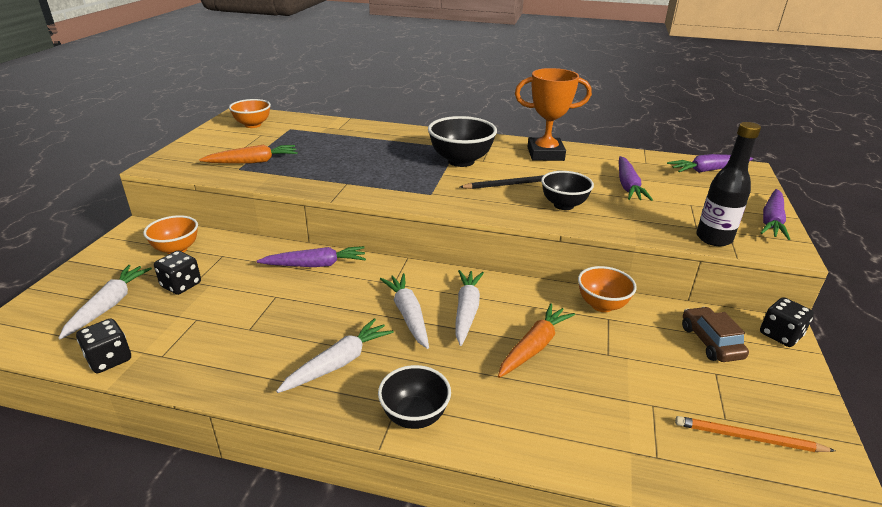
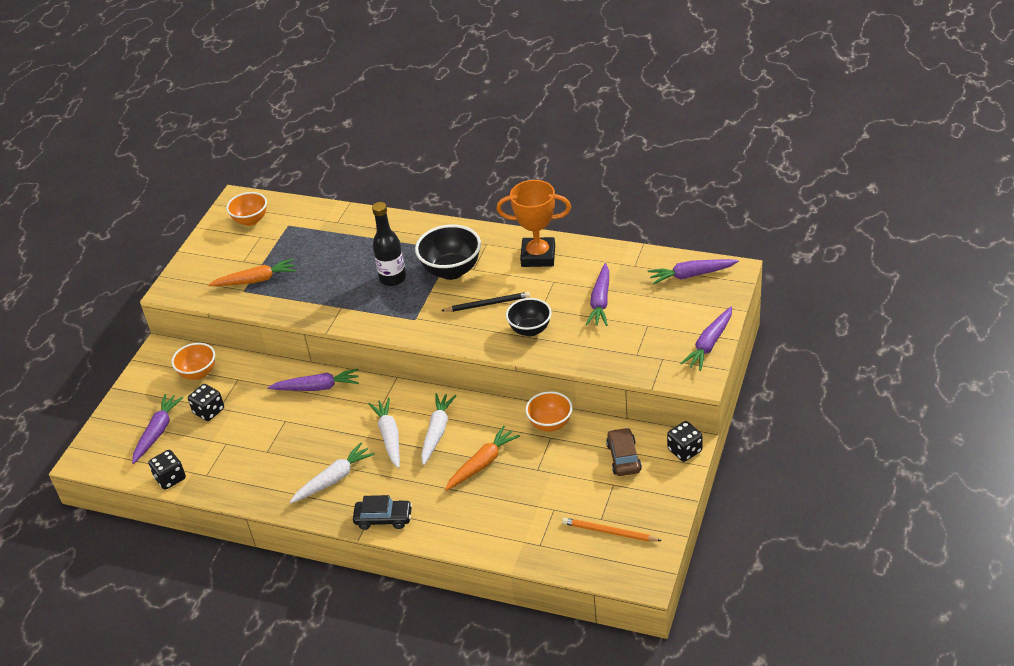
camera: 10 degrees right, 10 degrees up
white carrot [59,265,152,339] -> purple carrot [132,394,184,464]
black bowl [378,365,451,429] -> black car [353,495,412,530]
black bottle [696,122,761,246] -> black bottle moved to [372,202,406,286]

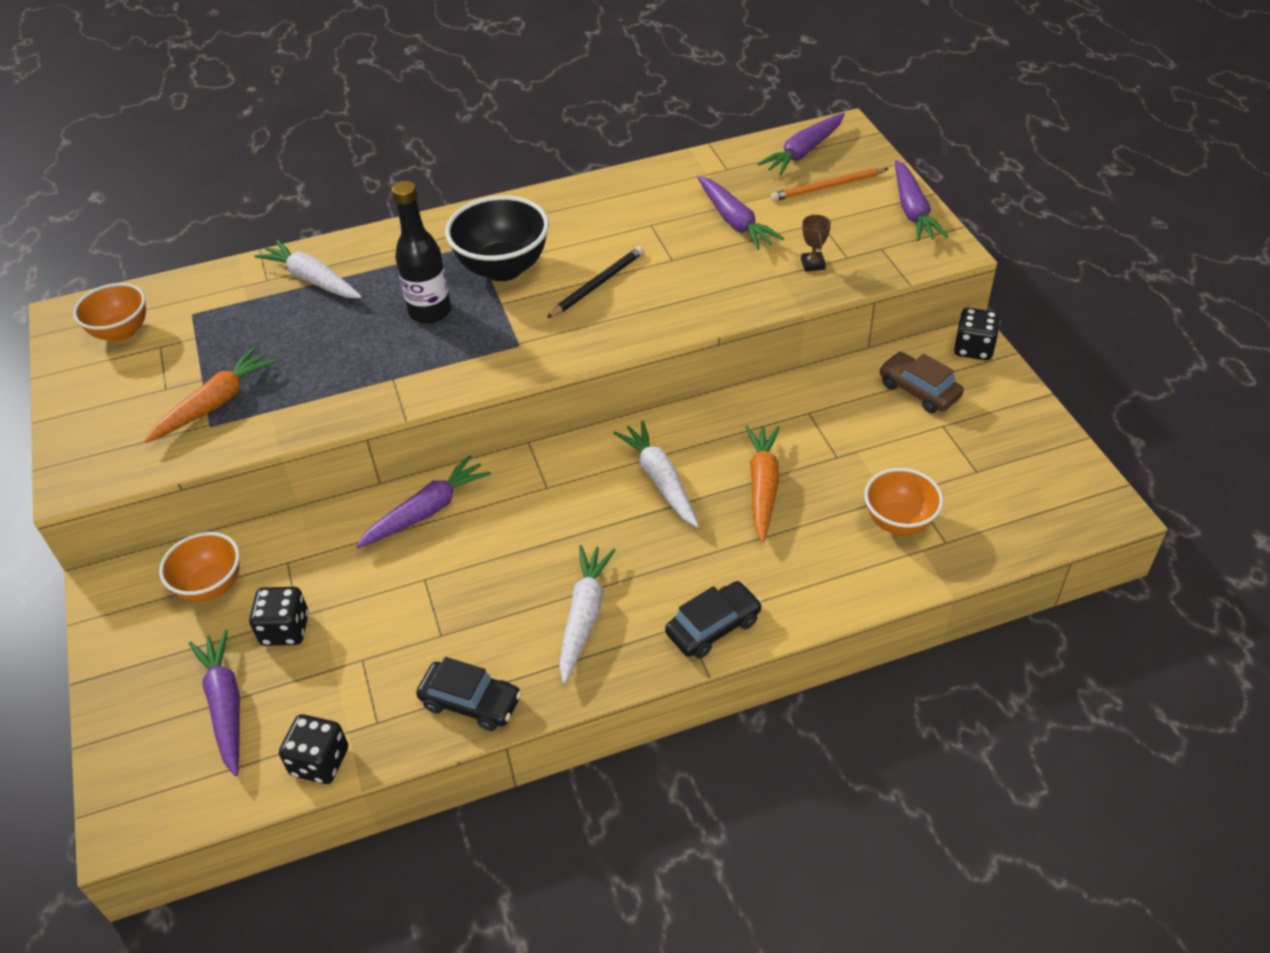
camera: 40 degrees left, 5 degrees up
white carrot [369,398,400,468] -> white carrot moved to [254,240,362,298]
orange trophy [497,180,571,267] -> none
black bowl [506,298,552,337] -> none
orange bowl [525,391,572,432] -> orange bowl moved to [864,468,943,535]
orange pencil [562,518,662,542] -> orange pencil moved to [771,168,889,201]
none -> black car [416,657,522,731]
none -> brown trophy [801,214,831,272]

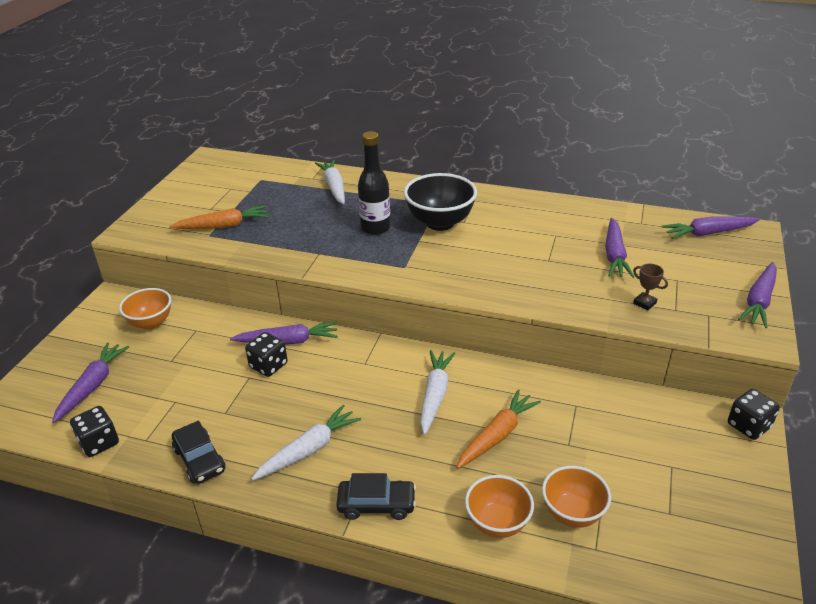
camera: 35 degrees right, 10 degrees down
orange bowl [73,283,146,342] -> orange bowl moved to [465,475,534,538]
black dice [249,587,309,646] -> black dice moved to [245,332,288,377]
black pencil [547,246,644,318] -> none
orange pencil [771,168,889,201] -> none
brown trophy [801,214,831,272] -> brown trophy turned 75 degrees counterclockwise [633,264,668,311]
brown car [879,352,964,413] -> none

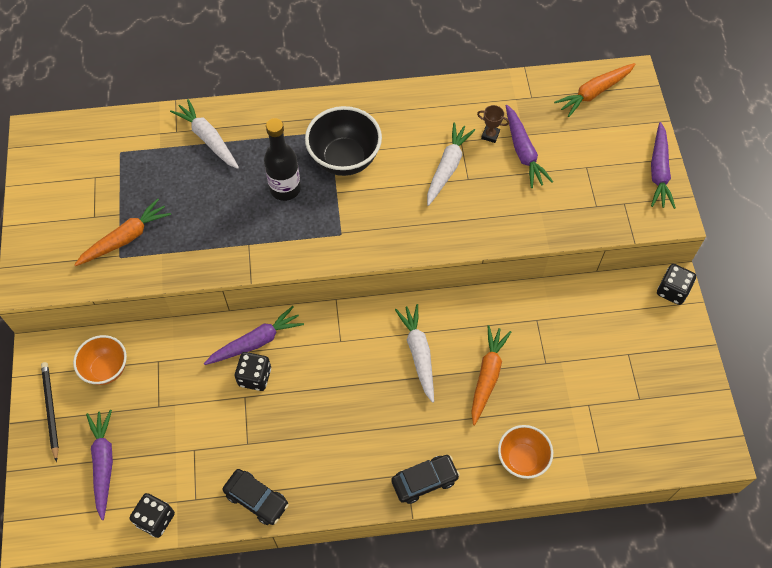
camera: 25 degrees left, 25 degrees up
white carrot [251,405,361,481] -> white carrot moved to [427,122,475,206]
orange bowl [542,466,611,528] -> none
brown trophy [633,264,668,311] -> brown trophy moved to [477,105,509,143]
purple carrot [662,216,760,239] -> orange carrot [554,63,635,117]
none -> black pencil [41,362,59,462]

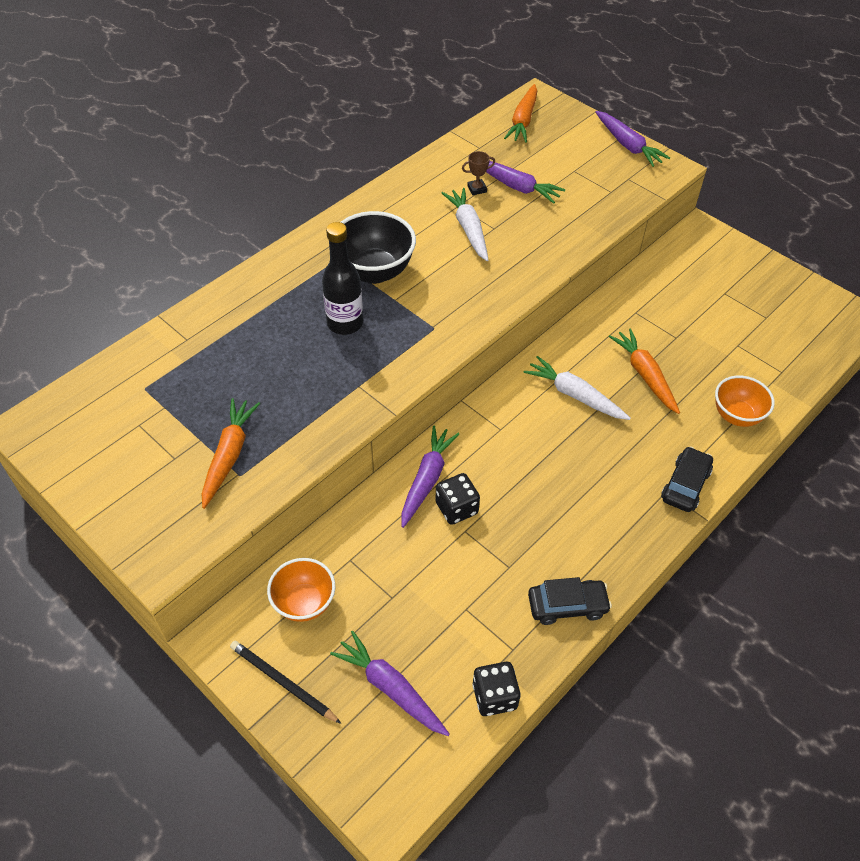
camera: 40 degrees left, 10 degrees down
white carrot [170,99,239,169] -> none
black dice [657,264,696,305] -> none

